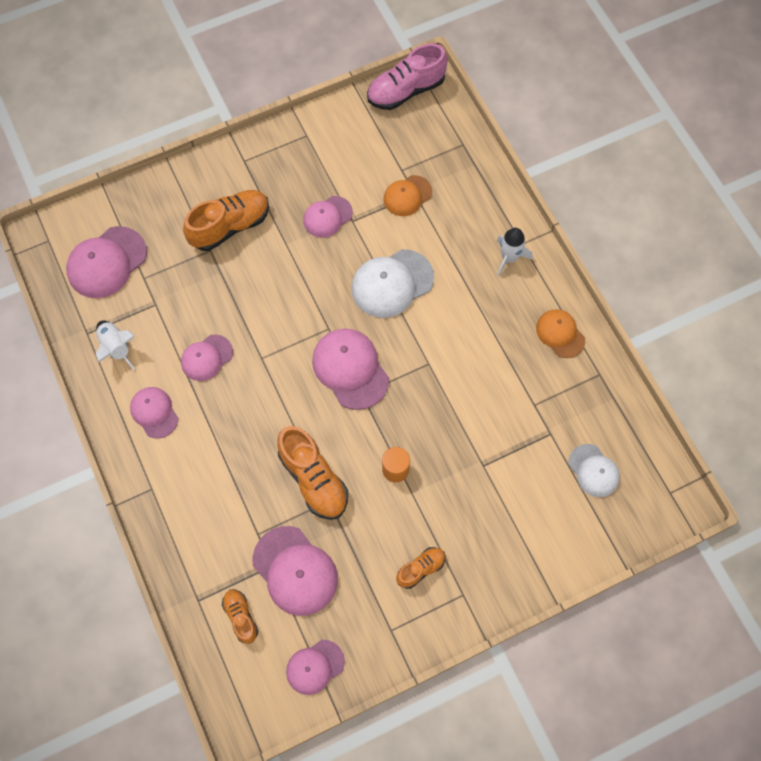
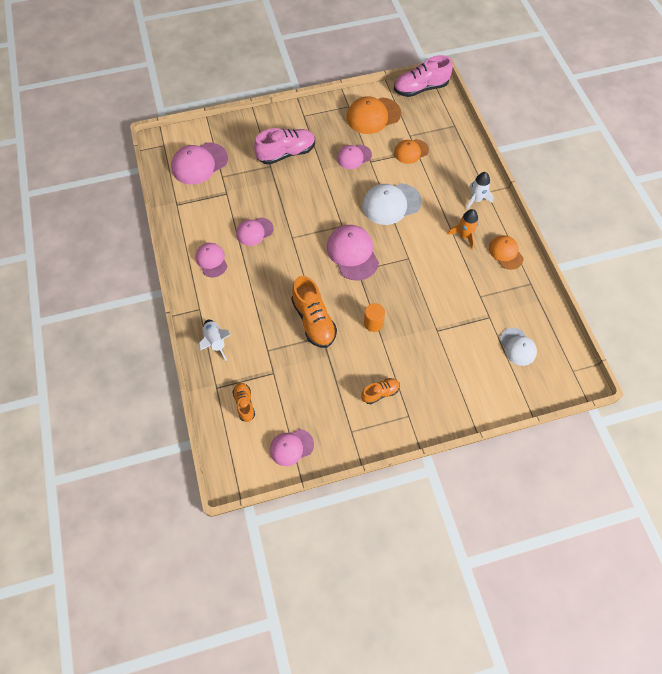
camera: 10 degrees right, 5 degrees down
white rocket [96,320,135,370] -> white rocket moved to [199,320,231,361]
orange shoe [183,190,269,251] -> pink shoe [254,128,315,165]
pink cap [252,526,338,616] -> none
none -> orange cap [347,96,401,134]
none -> orange rocket [447,209,479,249]

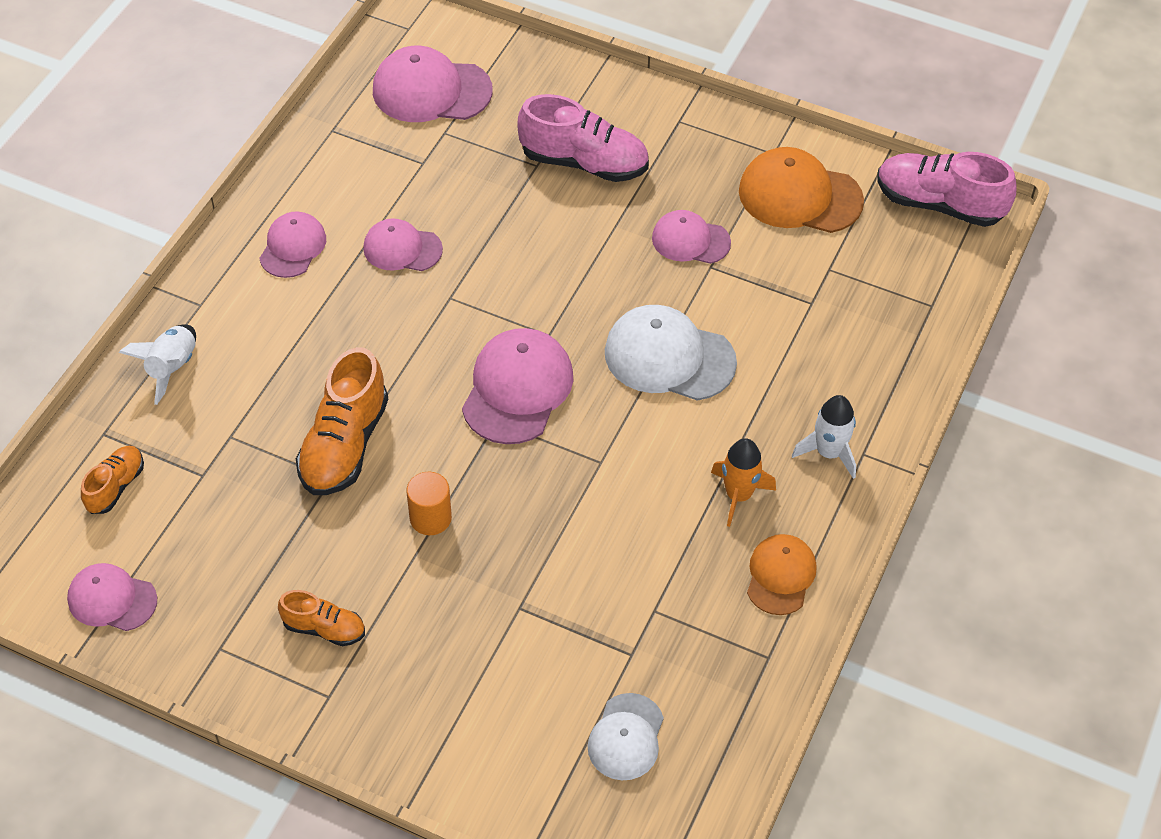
camera: 40 degrees right, 10 degrees down
orange cap [394,139,429,164] -> none

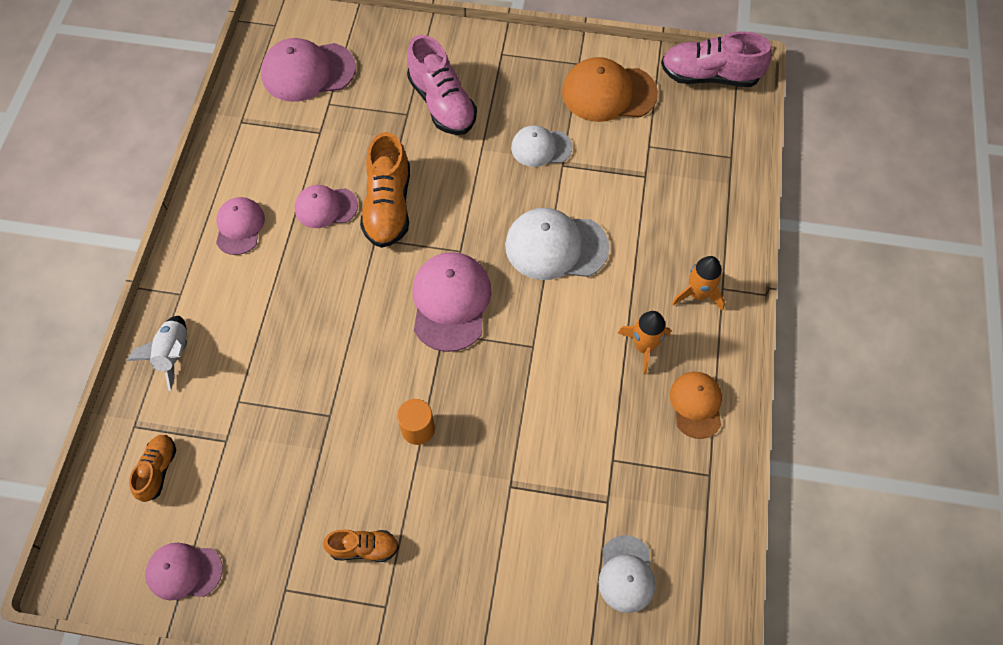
camera: 15 degrees left, 10 degrees up
orange shoe [296,347,388,495] -> orange shoe moved to [360,132,410,248]
pink shoe [517,94,649,182] -> pink shoe turned 60 degrees clockwise [407,35,477,135]
pink cap [652,210,731,264] -> white cap [511,125,572,167]
white rocket [792,395,856,479] -> orange rocket [672,256,725,311]

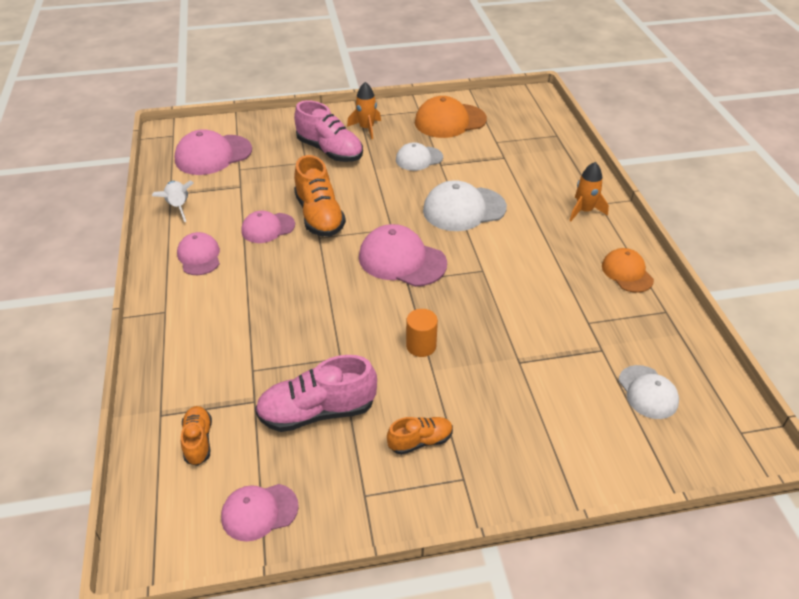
camera: 20 degrees left, 20 degrees down
white rocket [127,316,187,391] -> white rocket moved to [152,180,193,222]
pink cap [413,252,492,352] -> pink cap turned 45 degrees counterclockwise [359,224,447,287]
orange rocket [617,311,671,375] -> orange rocket moved to [347,82,381,139]
pink shoe [661,32,772,87] -> pink shoe moved to [255,355,377,432]

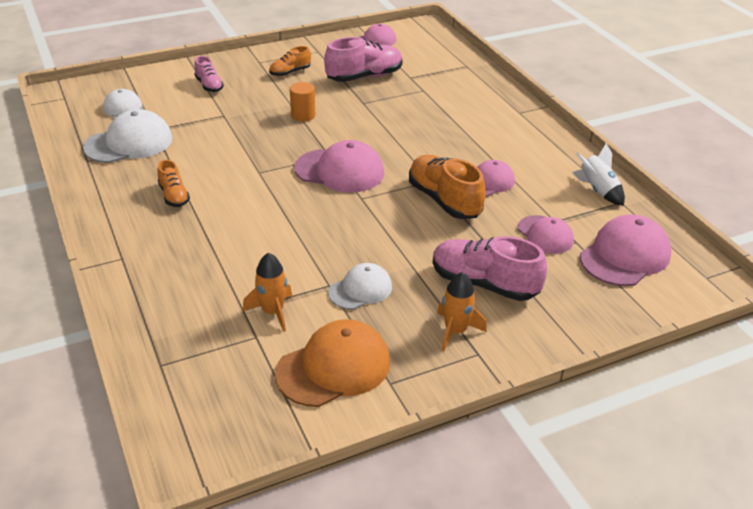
camera: 165 degrees right, 5 degrees down
pink cap [177,232,220,275] -> pink cap moved to [518,215,574,254]
orange shoe [181,406,212,466] -> orange shoe moved to [157,159,190,207]
white cap [423,180,507,231] -> white cap moved to [83,109,172,163]
orange rocket [570,162,609,221] -> orange rocket moved to [243,253,292,332]
orange cap [602,248,654,293] -> none
none -> pink shoe [194,56,224,92]

